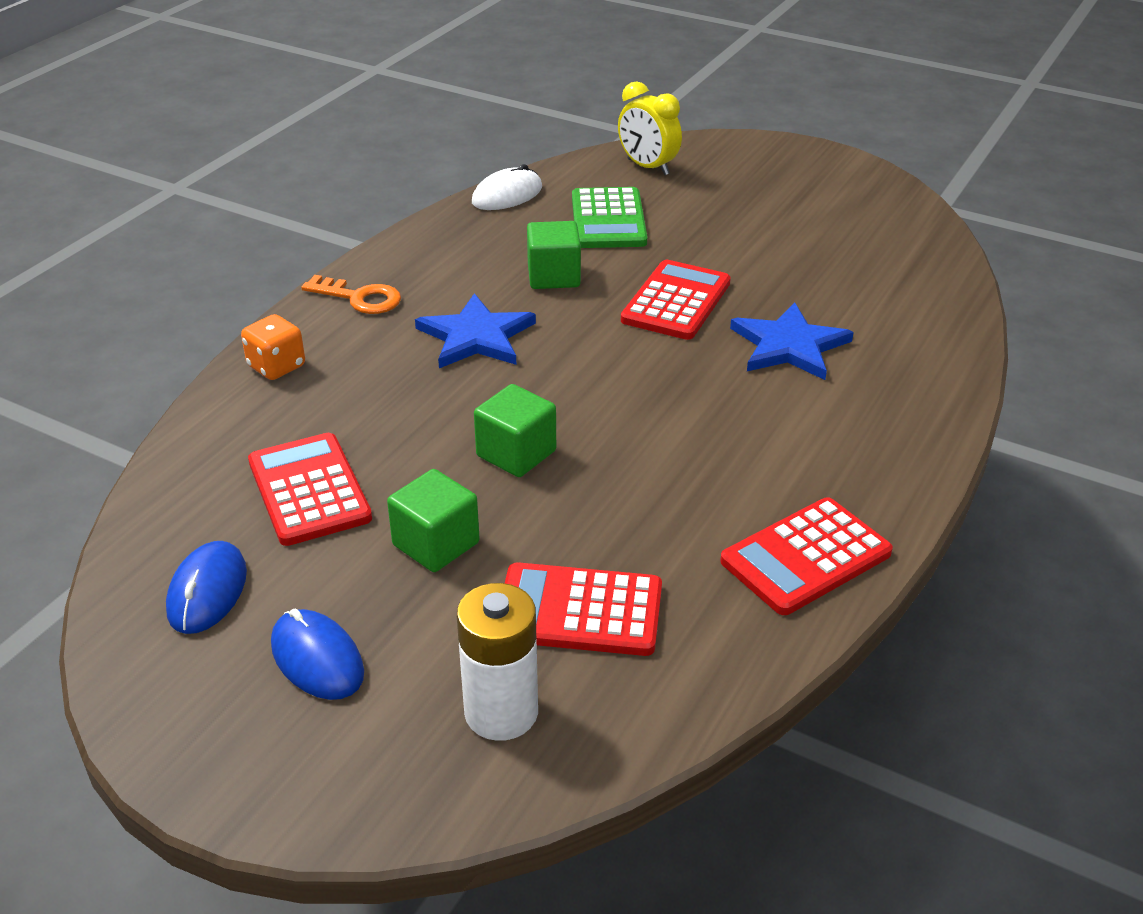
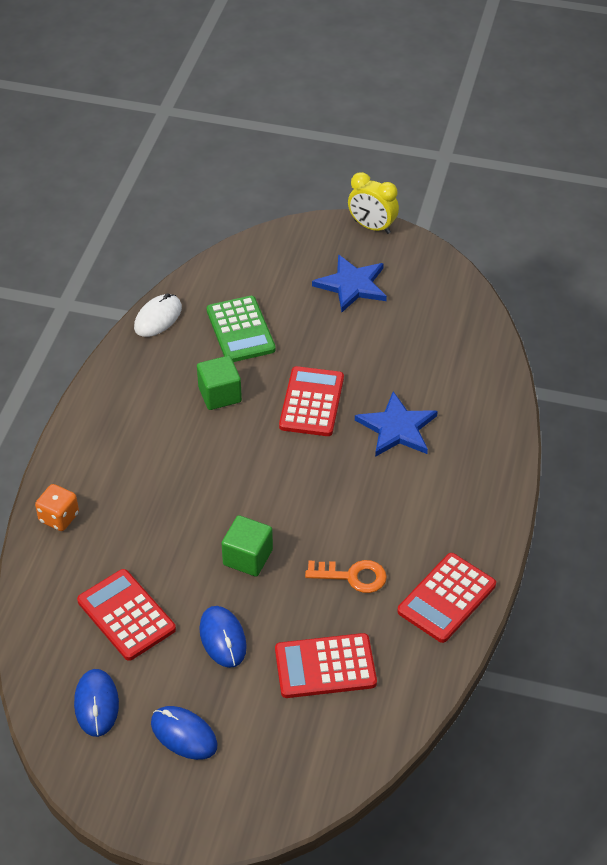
camera: 15 degrees left, 10 degrees up
orange key [301,275,401,314] -> orange key moved to [305,560,387,593]
green cube [387,469,480,572] -> blue mouse [199,606,247,668]
blue star [415,293,536,368] -> blue star moved to [312,254,387,312]
white battery [457,583,538,741] -> none
yellow clock [618,81,682,175] -> yellow clock moved to [348,172,399,234]

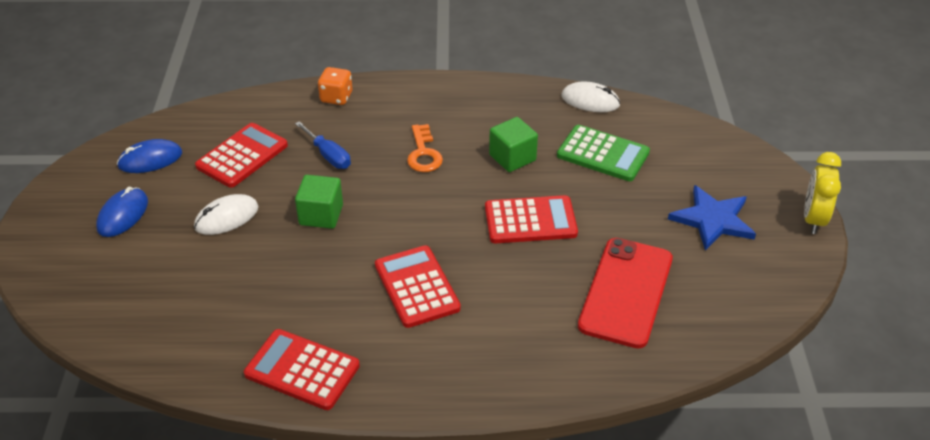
camera: 75 degrees right, 5 degrees down
blue mouse [199,606,247,668] -> white mouse [194,194,259,235]
green calculator [207,296,276,362] -> green calculator turned 120 degrees counterclockwise [557,125,650,181]
red calculator [275,633,377,698] -> red calculator moved to [375,245,461,328]
orange key [305,560,387,593] -> orange key moved to [407,124,443,172]
blue star [355,391,438,457] -> none
none -> blue screwdriver [295,121,351,169]
none -> red phone [578,238,673,349]

